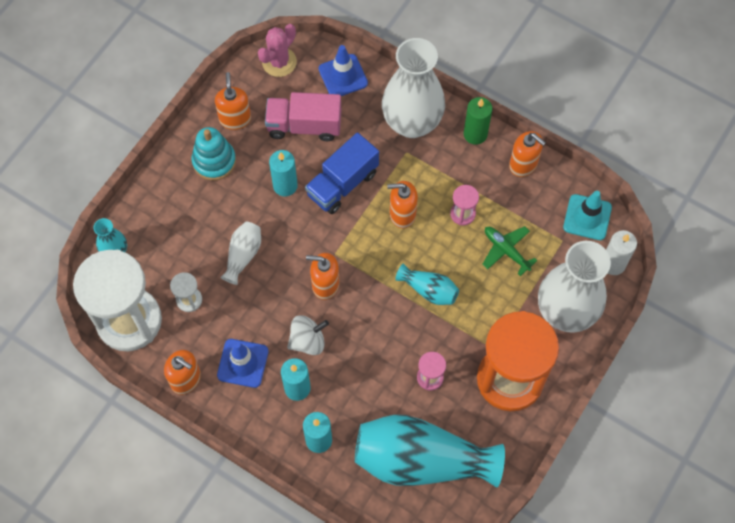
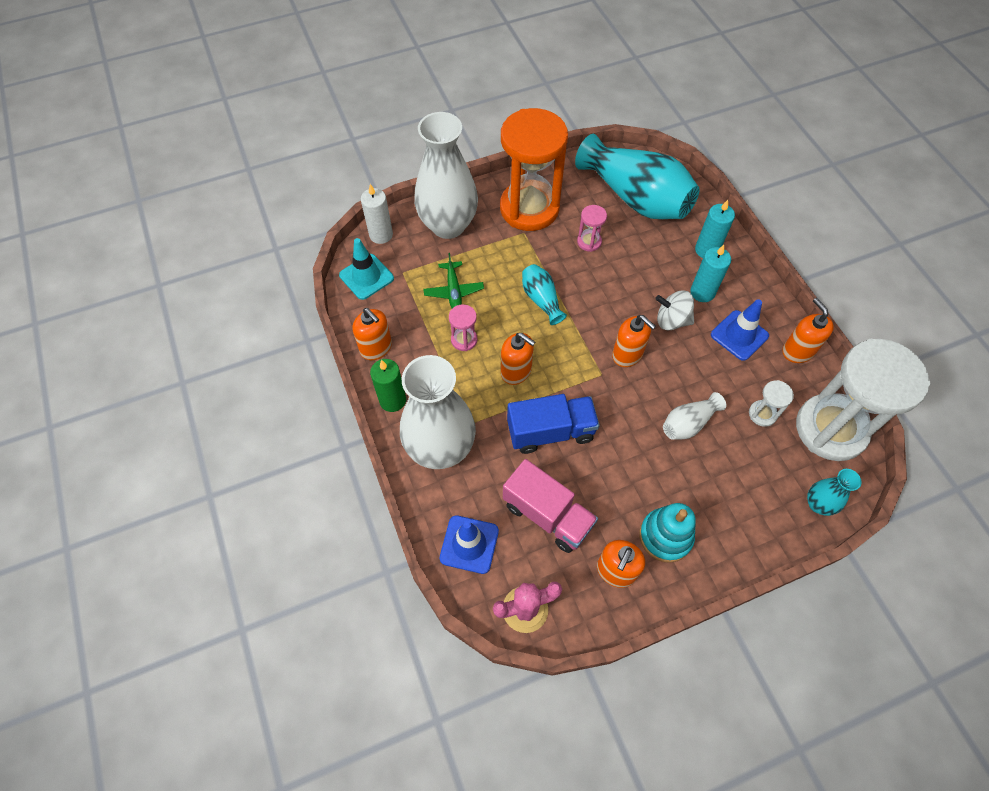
camera: 145 degrees left, 5 degrees down
turquoise candle [269,150,298,196] -> none
orange soap dispenser [509,131,546,177] -> orange soap dispenser turned 150 degrees clockwise [353,308,392,360]

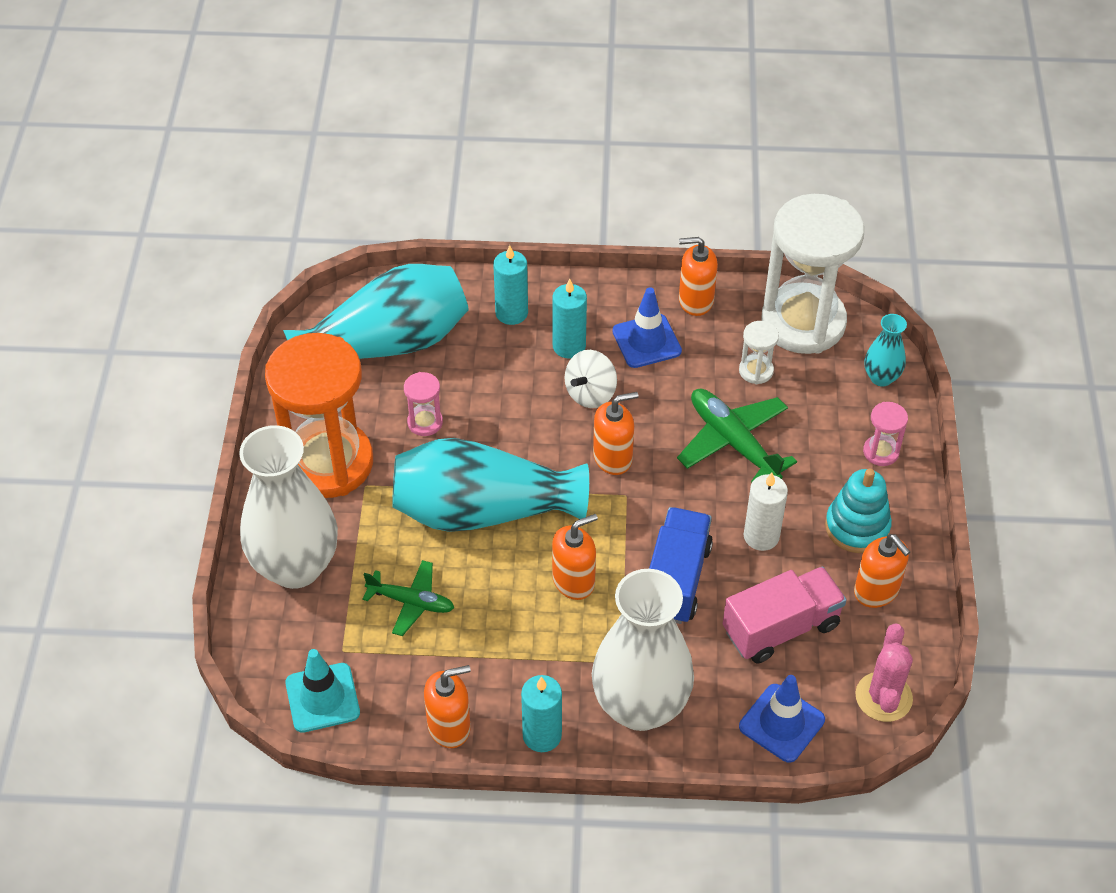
camera: 65 degrees left, 10 degrees down
white candle [361,184,393,244] -> white candle moved to [744,473,788,551]
green candle [370,359,406,412] -> turquoise candle [521,675,562,752]
pink hourglass [449,304,478,351] -> pink hourglass moved to [863,402,908,466]
turquoise vase [522,264,567,325] -> turquoise vase [392,438,589,532], size x2.16
white vase [663,392,726,440] -> green plane [677,389,797,483]

